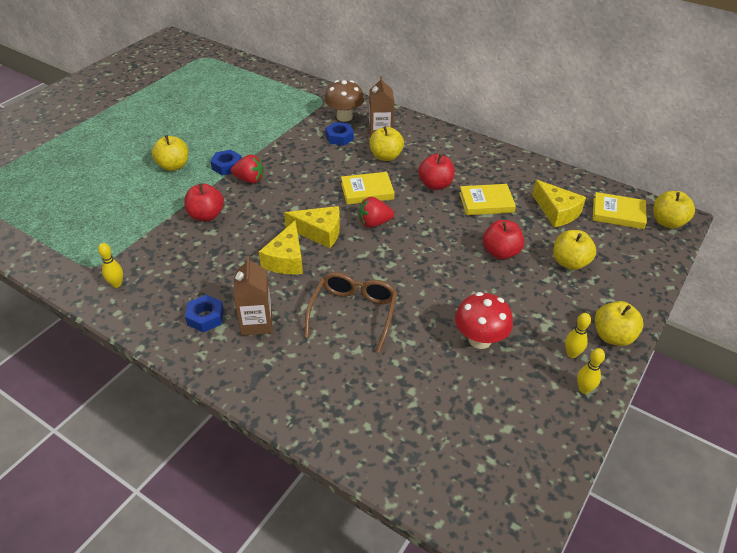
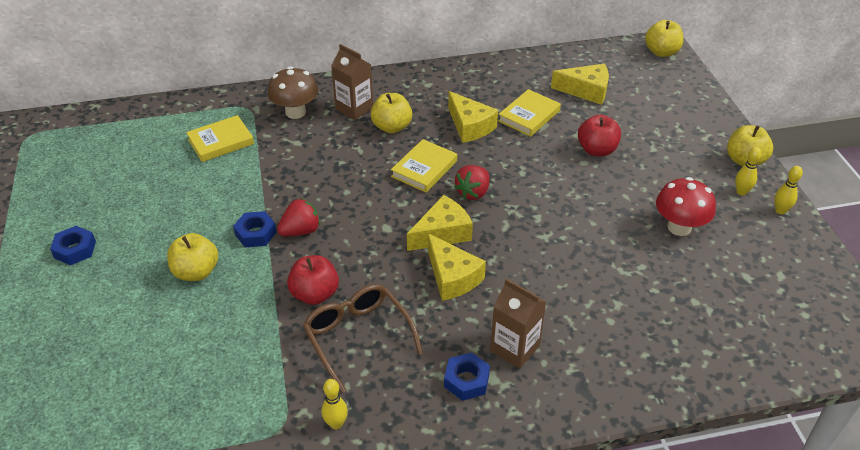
camera: 45 degrees left, 0 degrees up
brown glasses [304,272,397,353] -> brown glasses moved to [303,284,423,393]
blue nut [325,122,354,146] -> blue nut moved to [50,226,96,265]
red apple [418,154,455,190] -> yellow cheese [448,91,498,143]
yellow apple [553,230,596,270] -> none
yellow book [593,192,647,229] -> yellow book moved to [186,115,254,162]

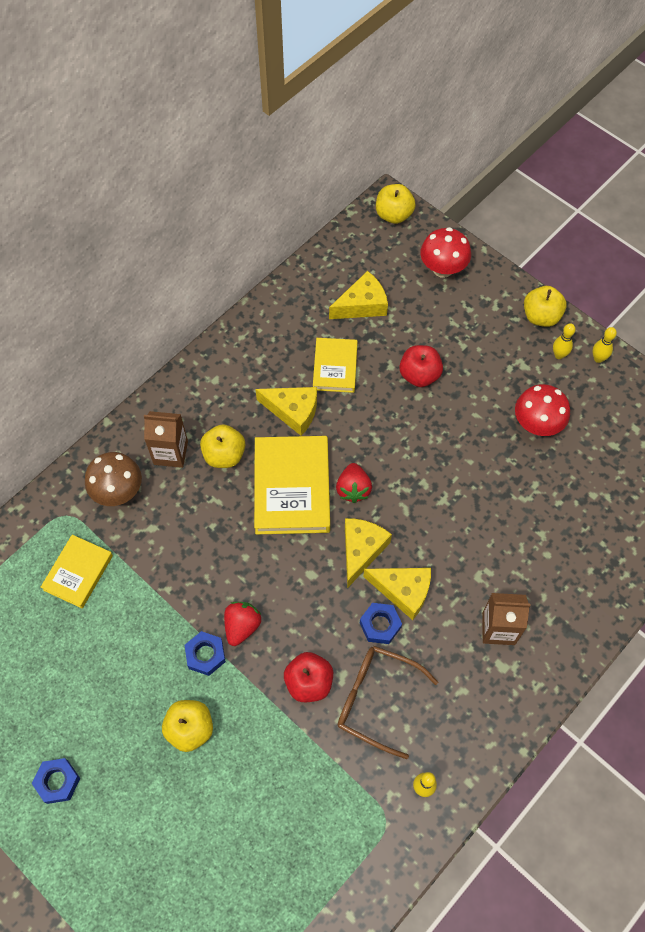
camera: 35 degrees left, 20 degrees up
yellow book [391,139,457,192] -> yellow book [254,436,330,534], size x1.67
blue nut [444,352,490,401] -> blue nut moved to [360,603,402,644]
none -> red mushroom [420,227,471,278]

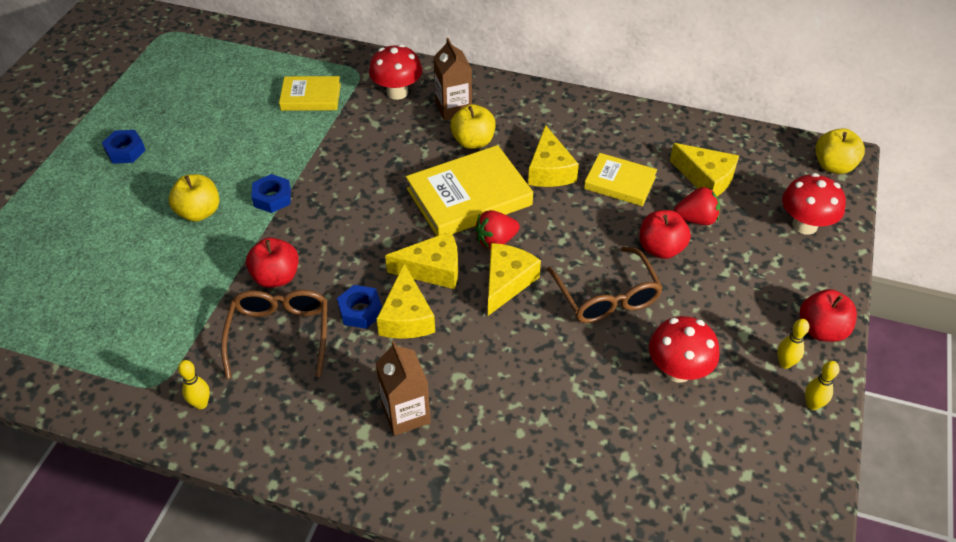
camera: 65 degrees right, 15 degrees down
brown mushroom [85,452,142,506] -> red mushroom [369,44,422,100]
red strawberry [224,602,261,646] -> red strawberry moved to [674,187,720,225]
yellow book [313,338,358,393] -> yellow book turned 45 degrees clockwise [584,153,657,206]
yellow apple [524,286,567,327] -> red apple [800,289,857,342]
none -> yellow cheese [488,243,541,316]
none -> brown glasses [547,246,663,323]

